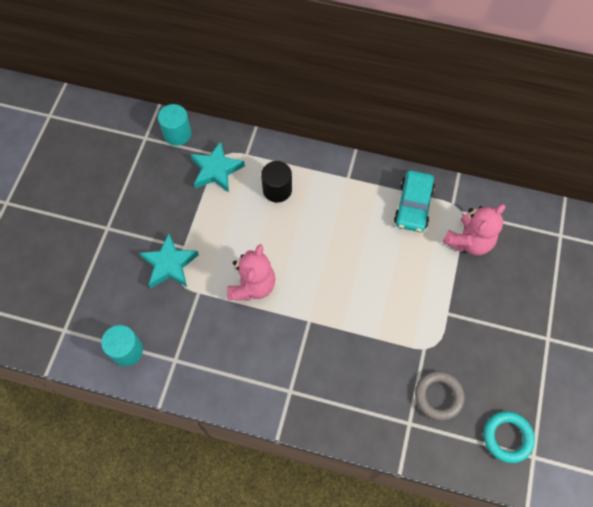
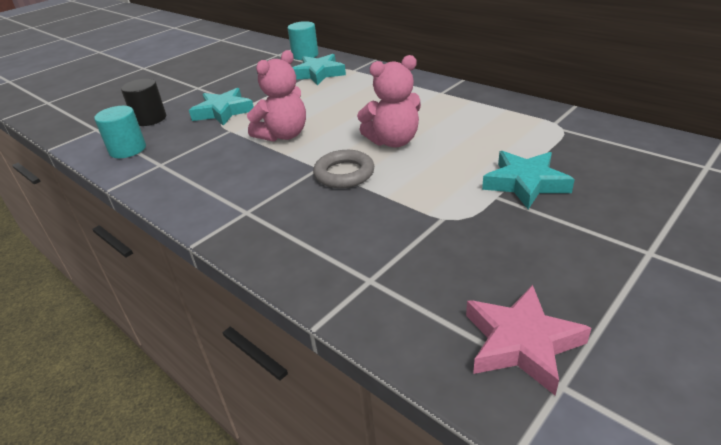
camera: 30 degrees right, 30 degrees down
black cylinder [261,161,292,203] -> black cylinder moved to [121,79,166,126]
turquoise car [394,170,435,232] -> none
grey ring [415,371,465,421] -> grey ring moved to [313,150,374,188]
pink teddy bear [442,204,505,255] -> pink teddy bear moved to [357,55,421,148]
turquoise ring [484,411,535,463] -> pink star [466,285,591,396]
none -> turquoise star [482,151,575,209]

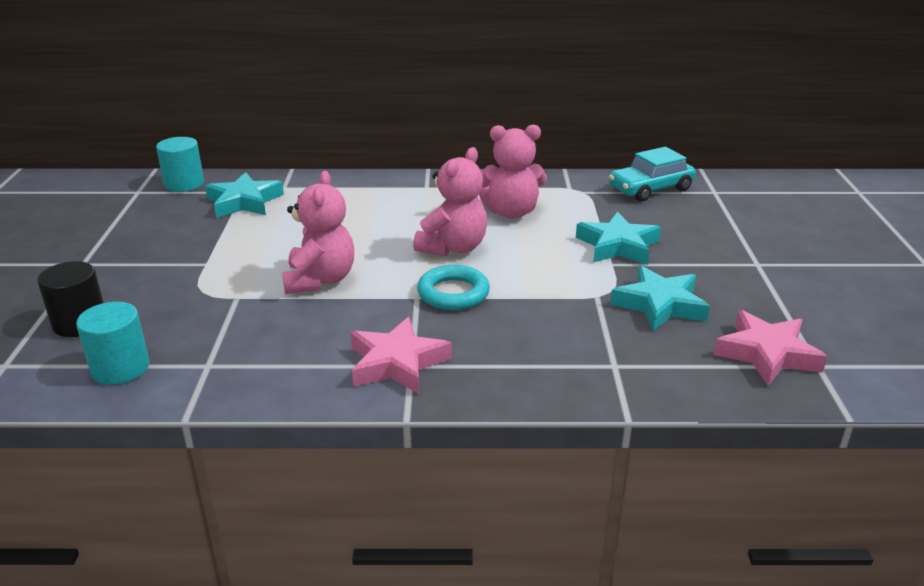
camera: 45 degrees left, 5 degrees down
turquoise star [189,88,254,126] -> turquoise star moved to [610,266,710,332]
grey ring [313,150,374,188] -> turquoise ring [417,265,490,310]
none -> pink star [351,317,452,394]
none -> pink teddy bear [479,125,547,219]
none -> turquoise car [609,147,696,201]

